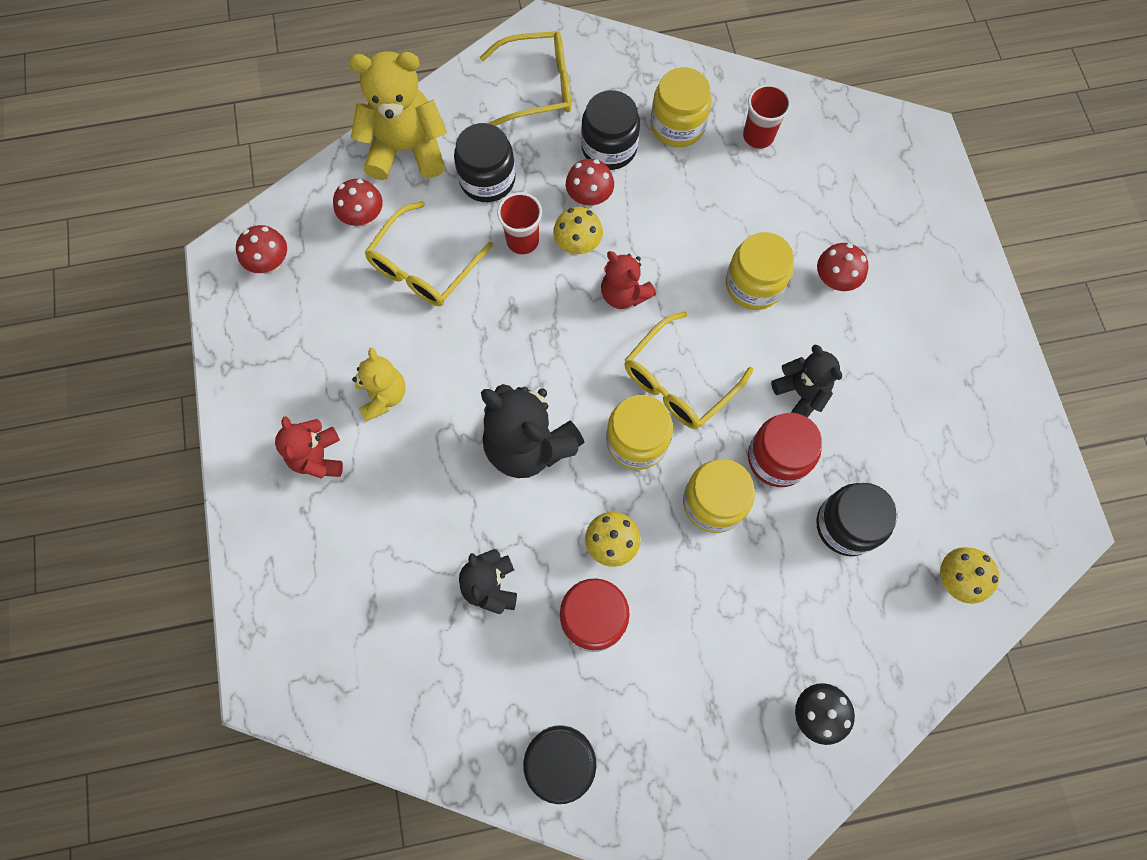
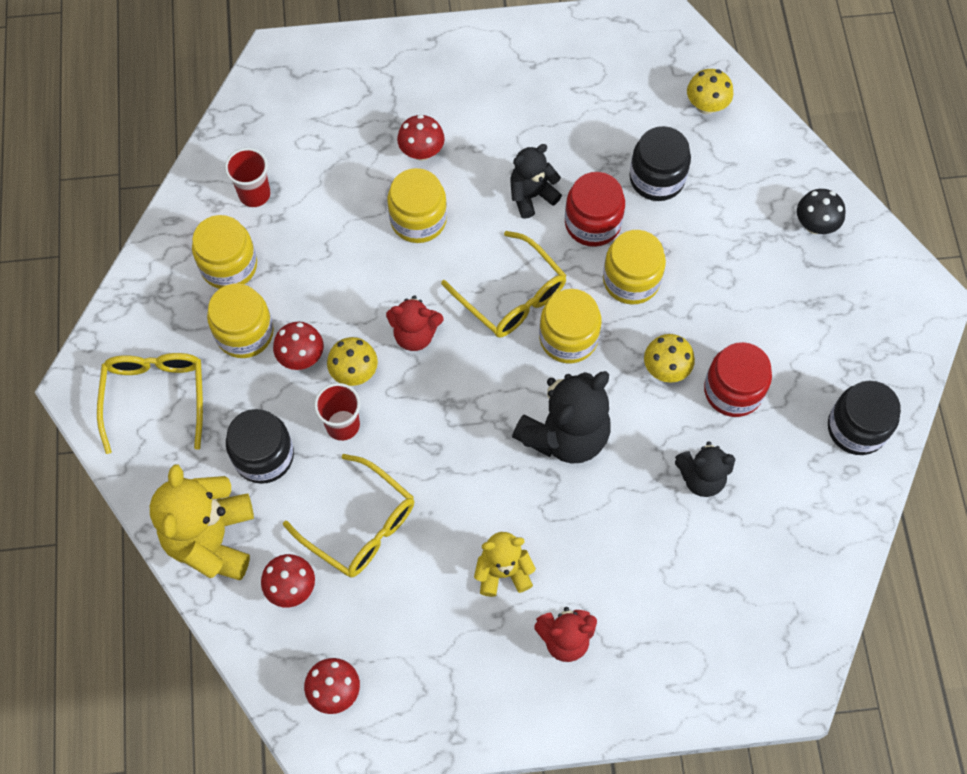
camera: 85 degrees left, 5 degrees down
black jar [581,90,640,170] -> yellow jar [207,284,274,358]
red teddy bear [601,251,656,309] -> red teddy bear turned 45 degrees clockwise [386,295,444,351]

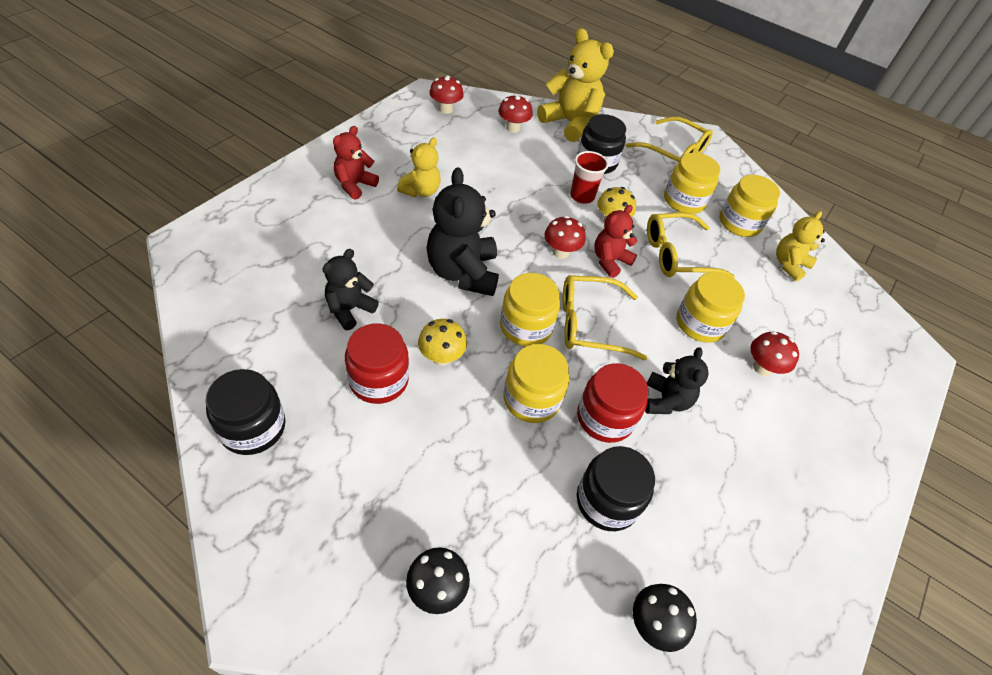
camera: 125 degrees right, 15 degrees down
red cup [225,148,270,207] -> yellow teddy bear [776,211,825,281]
red mushroom [273,322,324,370] -> red mushroom moved to [544,216,586,259]
yellow glasses [283,454,414,578] -> yellow glasses moved to [647,213,735,278]
yellow mushroom [687,69,733,114] -> black mushroom [633,584,697,652]

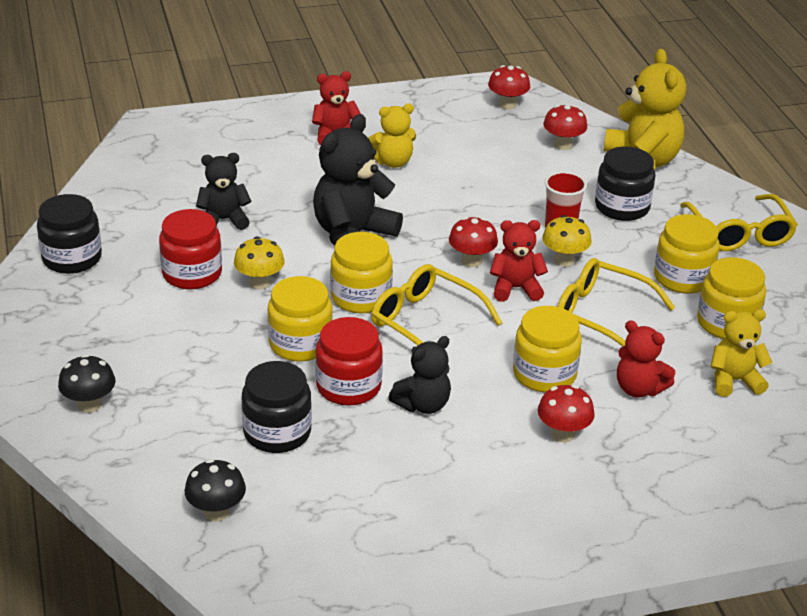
camera: 45 degrees right, 15 degrees down
none -> red teddy bear [617,320,675,398]

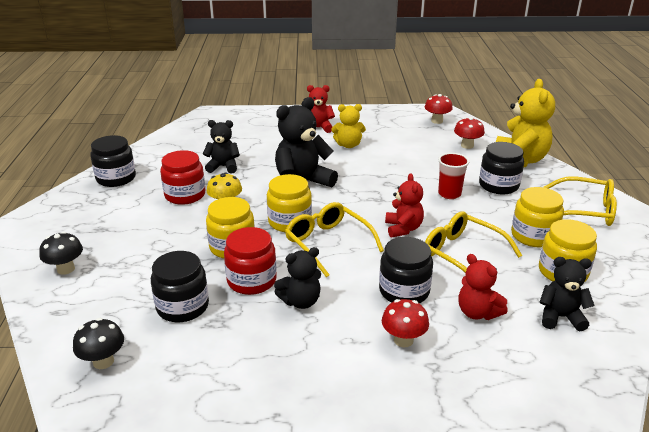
camera: 15 degrees right, 5 degrees down
red mushroom [449,217,498,267] -> none
red teddy bear [490,220,548,302] -> red teddy bear turned 75 degrees clockwise [385,173,424,238]
yellow jar [513,306,582,393] -> black jar [379,237,433,303]
yellow mushroom [542,215,592,267] -> none
yellow glasses [680,194,798,251] -> yellow glasses turned 75 degrees counterclockwise [544,177,617,226]
yellow teddy bear [711,309,772,397] -> black teddy bear [540,257,595,331]

